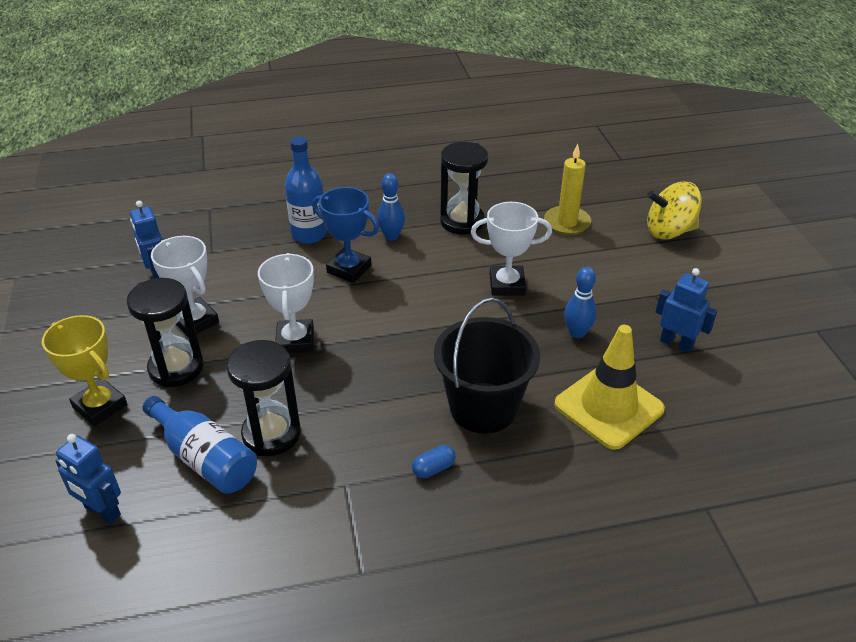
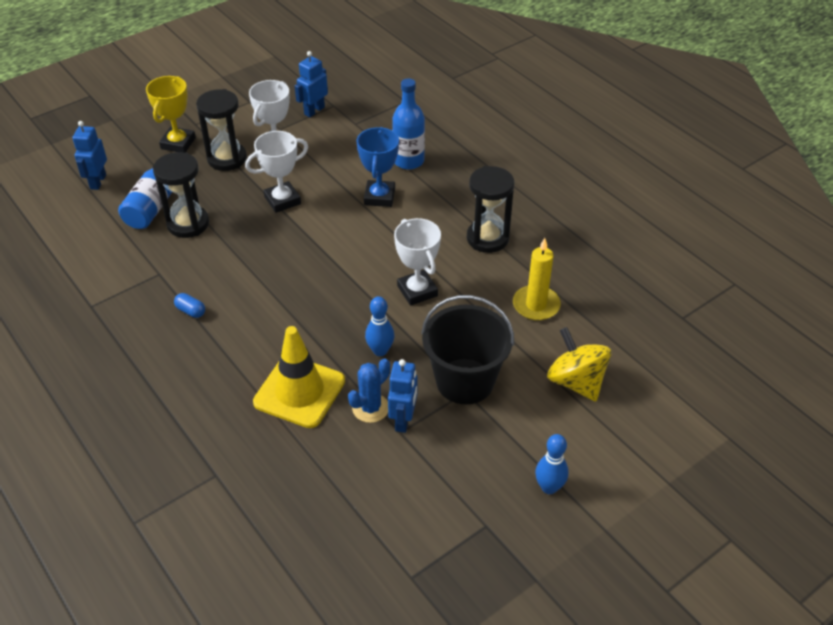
camera: 65 degrees right, 5 degrees up
blue bowling pin [377,174,405,241] -> blue bowling pin moved to [535,434,569,494]
black bucket [434,297,540,434] -> black bucket moved to [421,295,514,404]
none -> blue cactus [348,358,390,423]

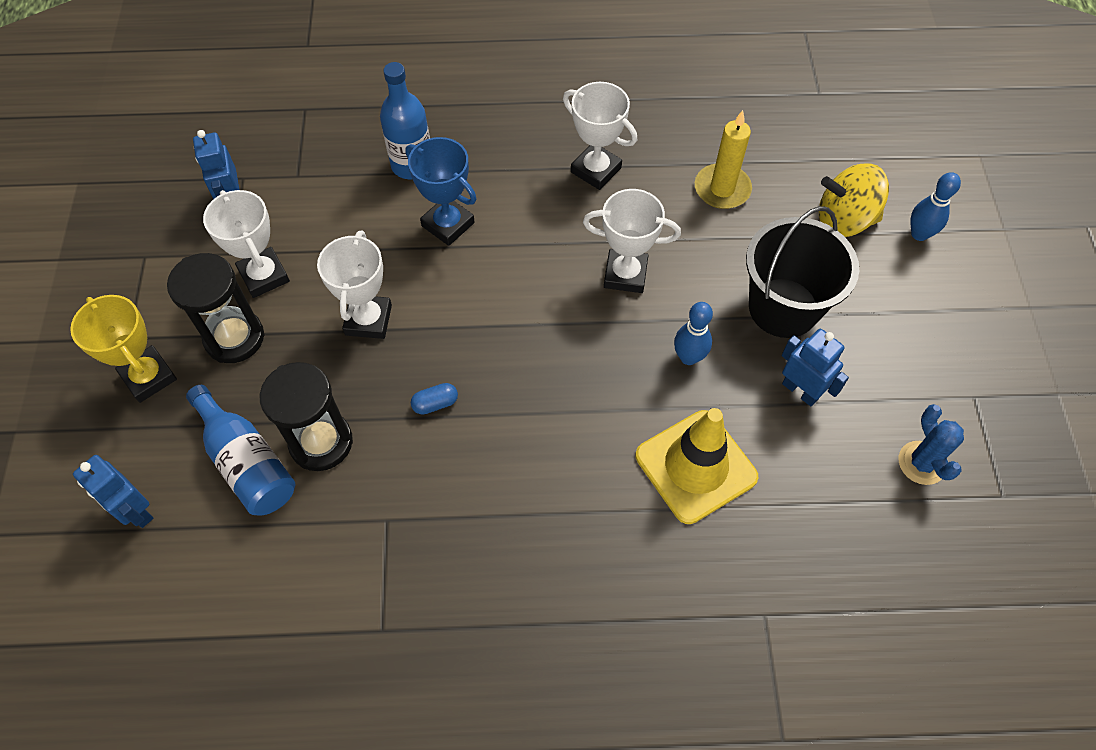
camera: 55 degrees left, 15 degrees up
blue capsule [174,293,205,318] -> blue capsule moved to [411,383,458,415]
blue cactus [348,358,390,423] -> blue cactus moved to [899,404,964,485]
black hourglass [467,166,514,253] -> white trophy [563,82,637,190]
blue bowling pin [535,434,569,494] -> blue bowling pin moved to [910,172,961,241]

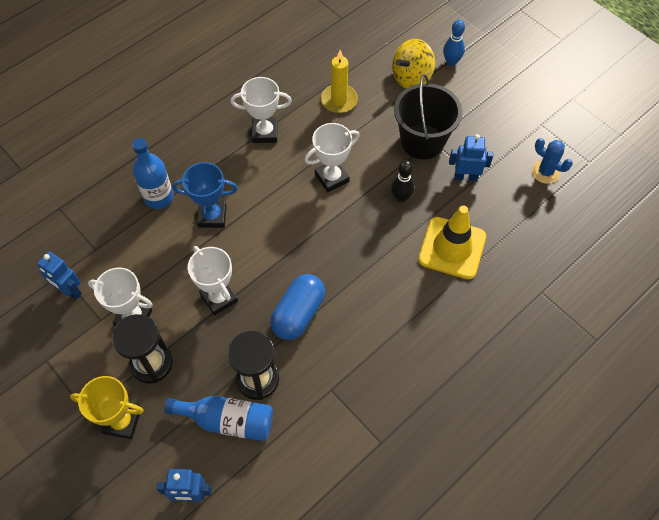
camera: 40 degrees left, 0 degrees up
blue capsule [411,383,458,415] -> blue capsule [270,274,325,340], size x2.27
blue bowling pin [674,302,713,365] -> black bowling pin [391,160,415,203]

